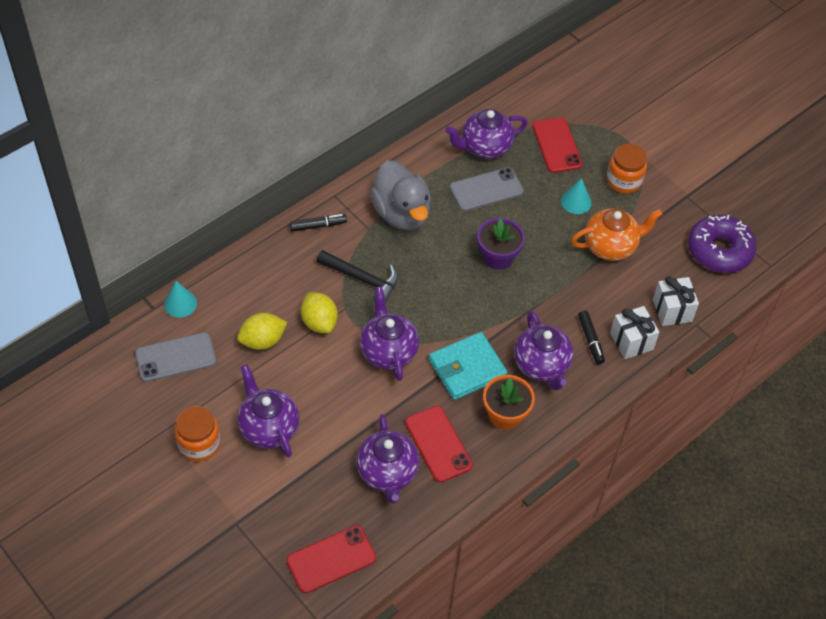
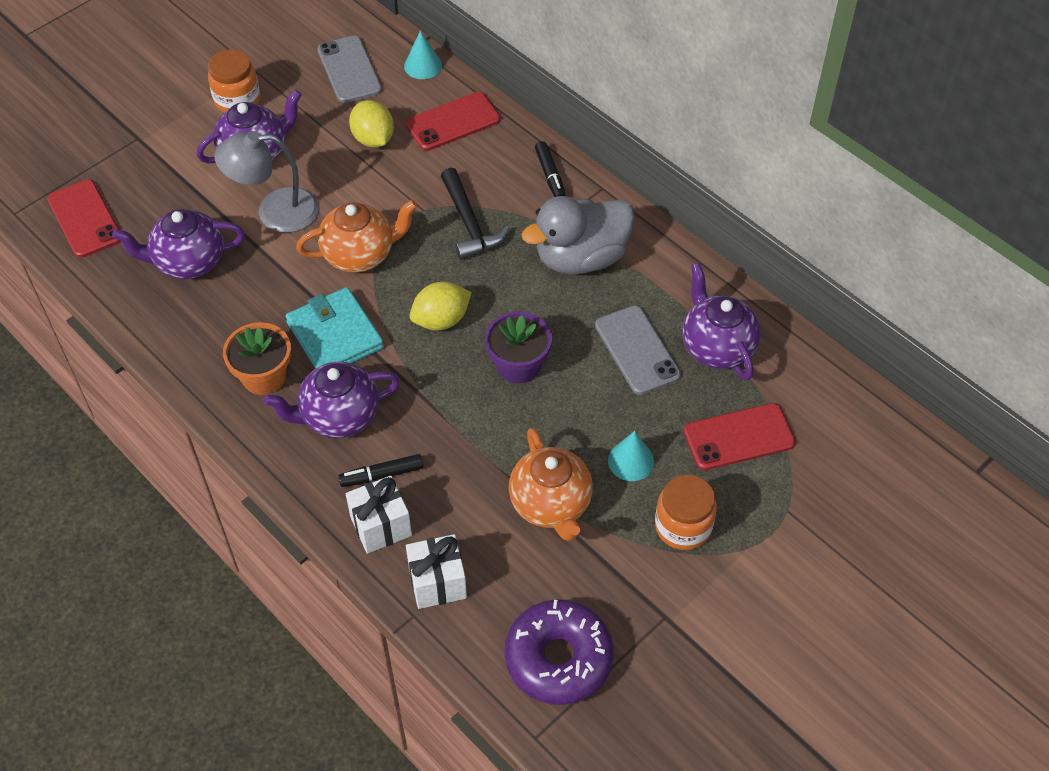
camera: 90 degrees right, 0 degrees up
yellow lemon [301,292,338,333] -> yellow lemon moved to [410,282,472,330]
black hammer [316,250,398,302] -> black hammer turned 45 degrees counterclockwise [441,168,509,260]
purple teapot [360,287,419,381] -> orange teapot [296,200,418,273]
red phone [405,406,473,482] -> red phone moved to [405,92,500,151]
none -> grey lamp [214,131,319,233]

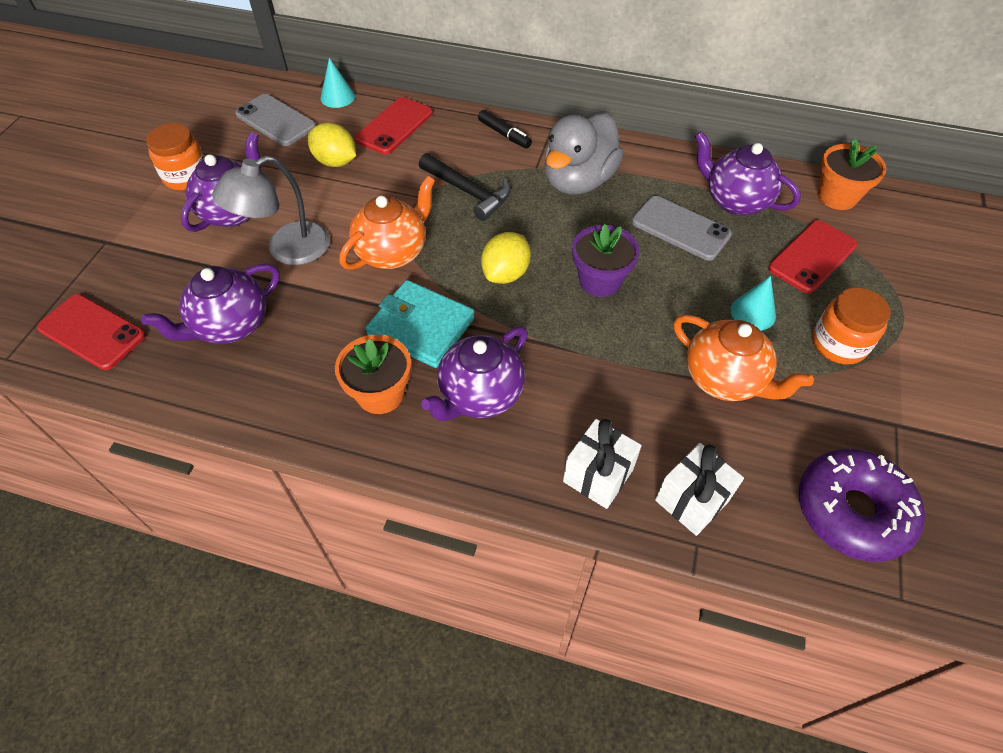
camera: 30 degrees left, 0 degrees up
black marker [338,454,424,487] -> none
none -> orange flower pot [818,138,886,210]

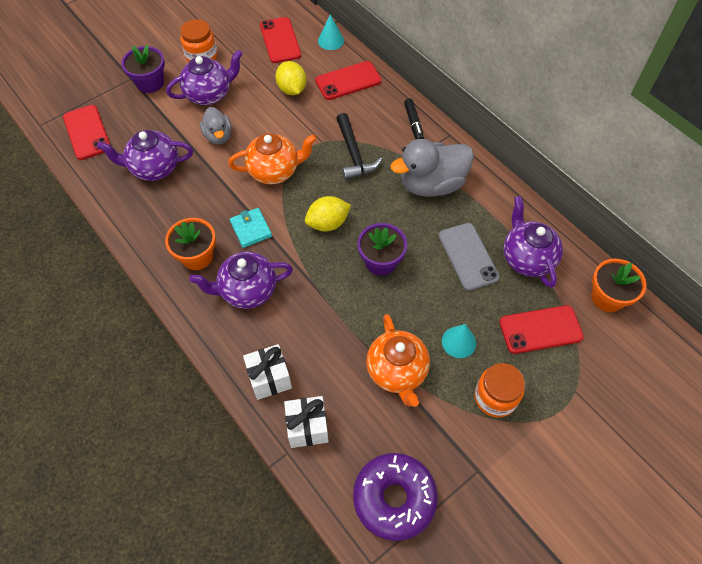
camera: 35 degrees right, 5 degrees up
grey lamp [212,156,330,265] -> grey duck [200,107,231,144]
grey phone [235,94,316,146] -> red phone [260,17,301,63]
turquoise wallet [366,280,475,368] -> turquoise wallet [230,208,272,248], size x0.62
none -> purple flower pot [121,45,165,93]

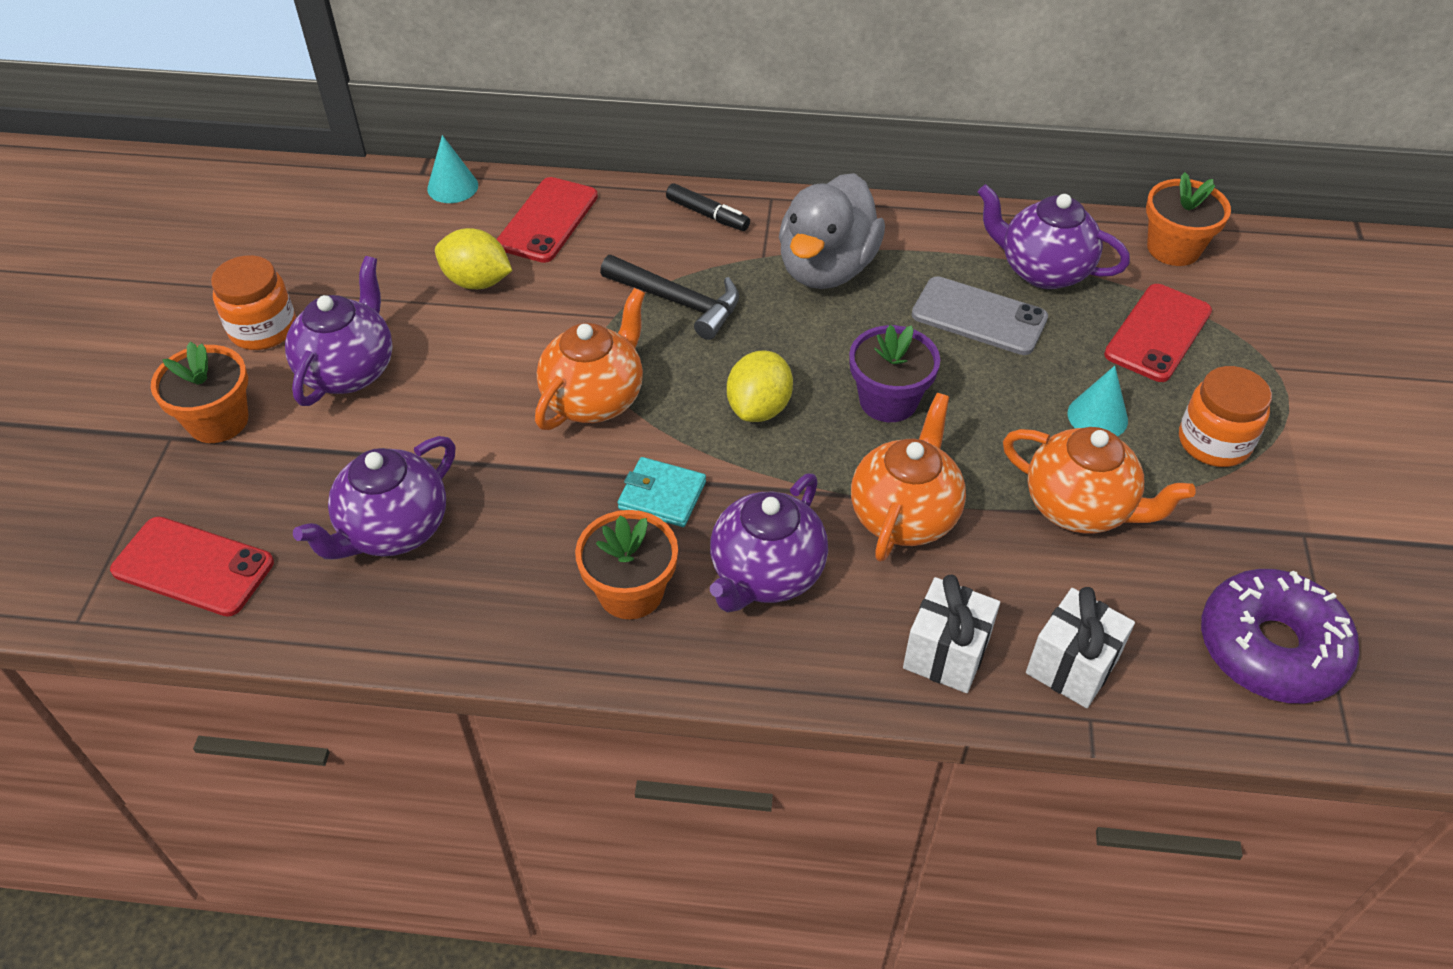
camera: 45 degrees left, 10 degrees down
purple flower pot [121,45,165,93] -> orange flower pot [151,342,248,443]
grey duck [200,107,231,144] -> none
red phone [260,17,301,63] -> none
none -> orange teapot [851,393,966,562]

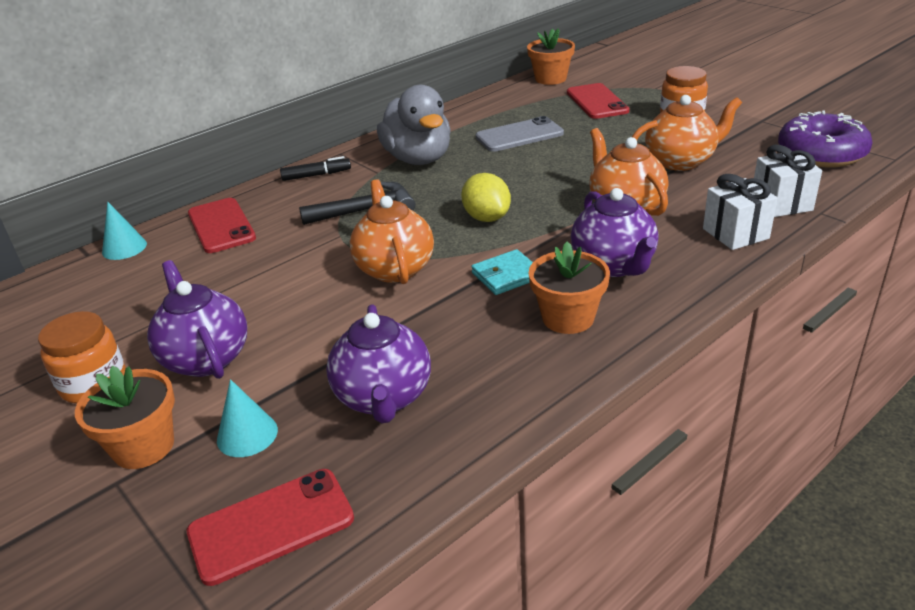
camera: 45 degrees left, 15 degrees down
yellow lemon [435,228,512,289] -> none
purple flower pot [849,325,940,422] -> none
purple teapot [978,184,1130,289] -> none
turquoise cone [1068,366,1128,436] -> turquoise cone moved to [217,379,278,457]

